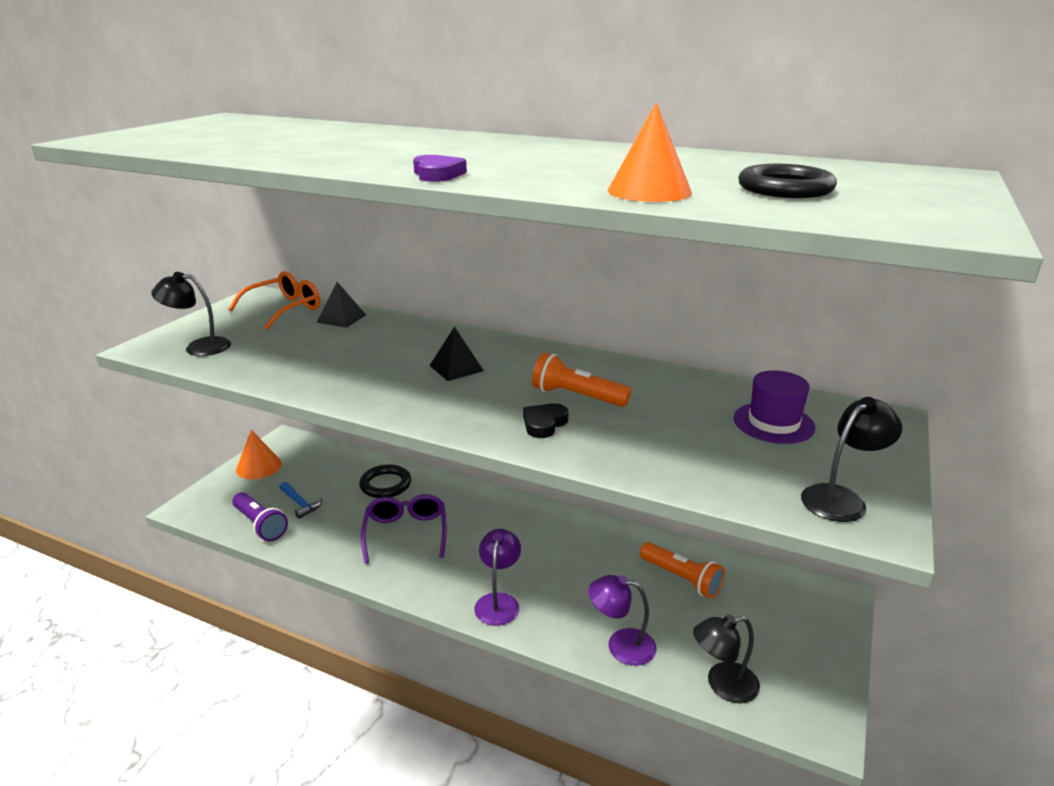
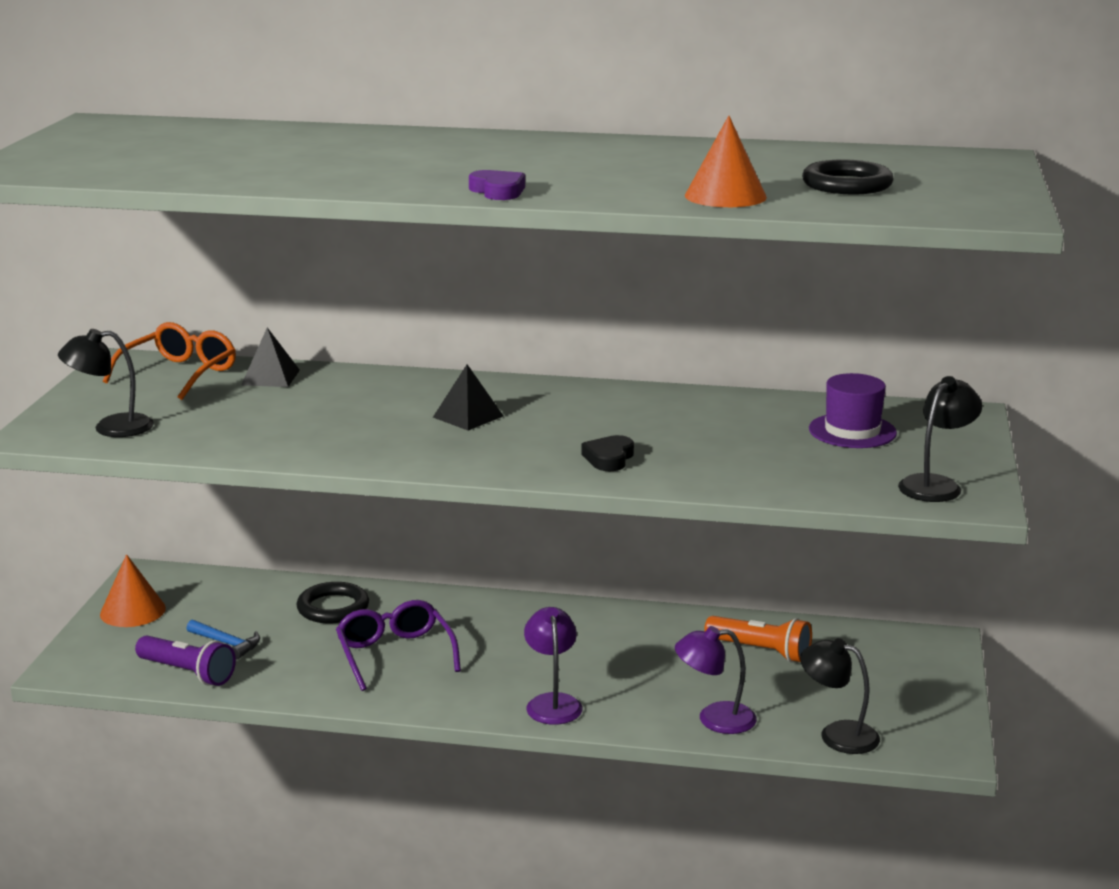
camera: 15 degrees left, 5 degrees down
orange flashlight [532,353,631,407] -> none
black lamp [693,615,760,703] -> black lamp turned 60 degrees clockwise [800,638,880,754]

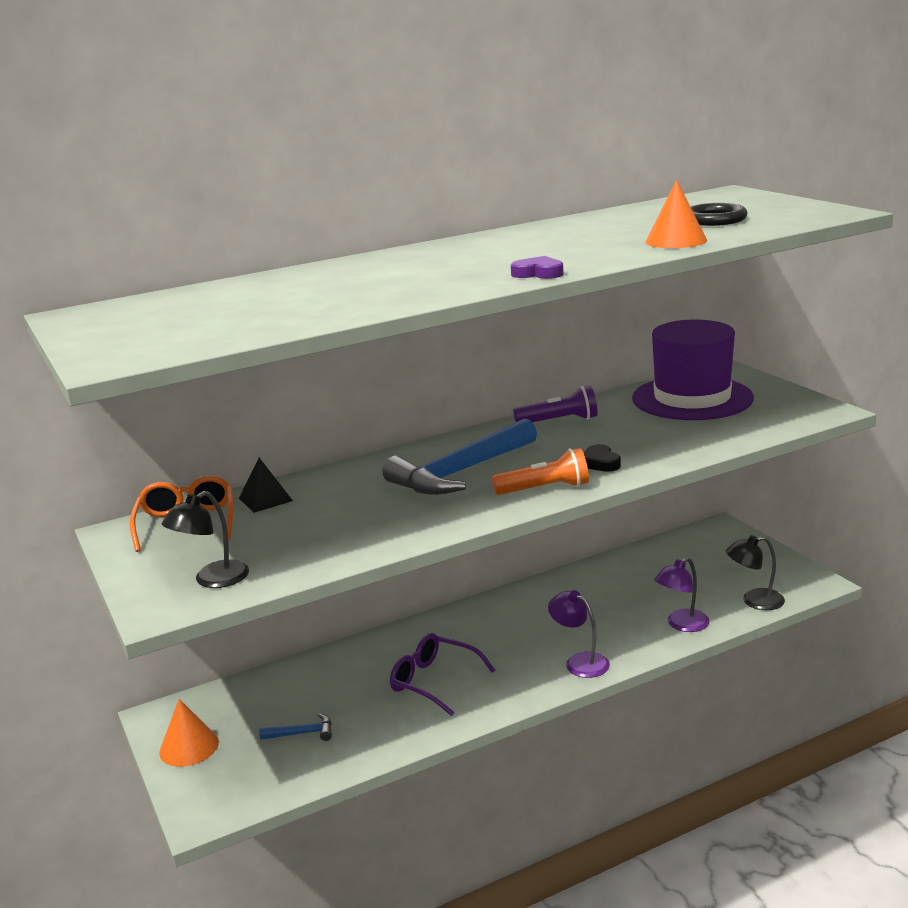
camera: 35 degrees left, 0 degrees up
purple flashlight [135,635,236,686] -> purple flashlight moved to [513,386,598,422]
black ring [297,582,369,623] -> none
black pyramid [433,364,503,430] -> blue hammer [382,418,537,495]
orange flashlight [704,616,812,662] -> orange flashlight moved to [492,448,589,495]
purple hat [809,373,897,448] -> purple hat [632,320,754,420], size x1.95
black lamp [898,376,982,502] -> none

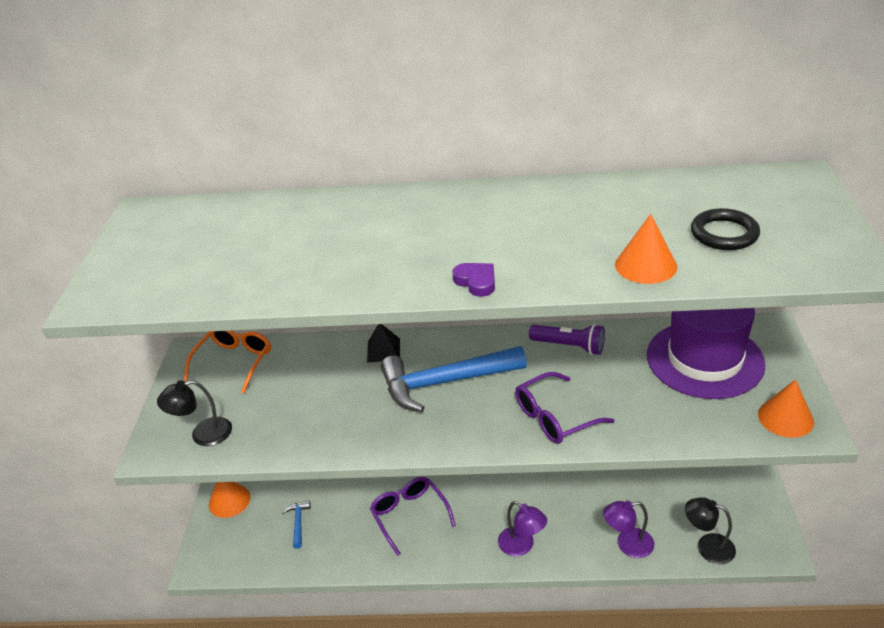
camera: 30 degrees right, 15 degrees up
black pyramid [239,458,293,513] -> black pyramid moved to [367,324,400,363]
blue hammer [259,713,332,741] -> blue hammer turned 120 degrees counterclockwise [282,501,311,549]
orange flashlight [492,448,589,495] -> none
purple lamp [548,590,610,678] -> purple lamp turned 150 degrees clockwise [498,501,547,556]
black heart [584,444,621,472] -> purple glasses [515,372,614,444]
none -> orange cone [758,380,814,438]

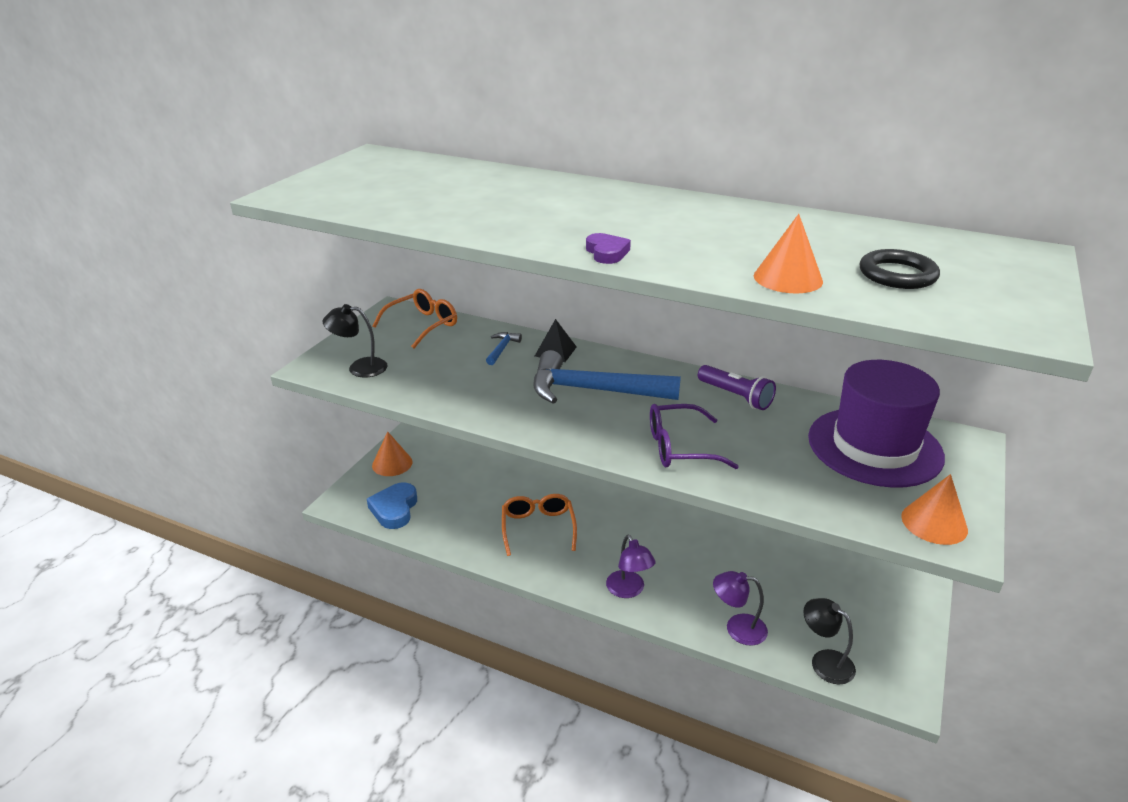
camera: 20 degrees right, 5 degrees down
blue hammer [282,501,311,549] -> blue hammer moved to [486,332,522,365]
purple glasses [370,477,456,556] -> orange glasses [502,494,577,556]
none -> blue heart [367,482,417,529]

